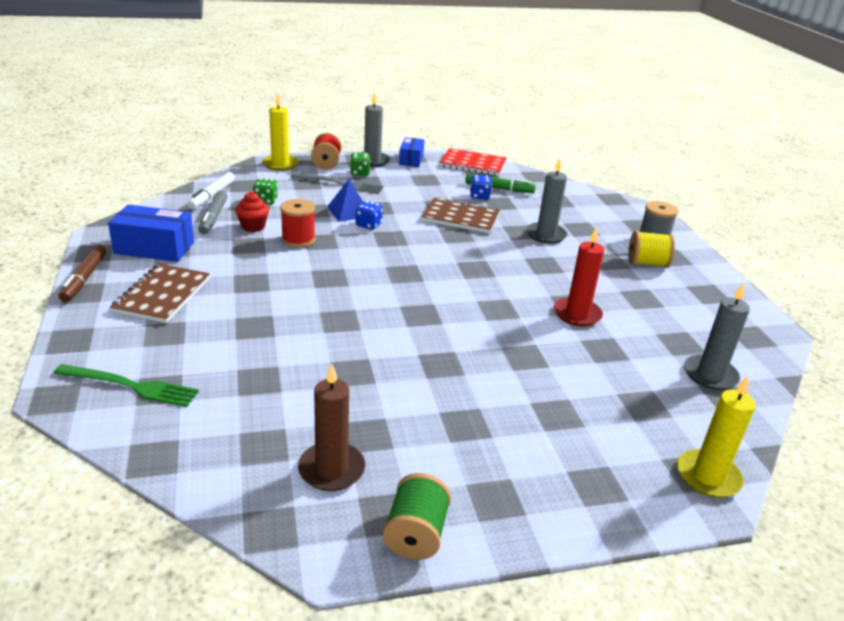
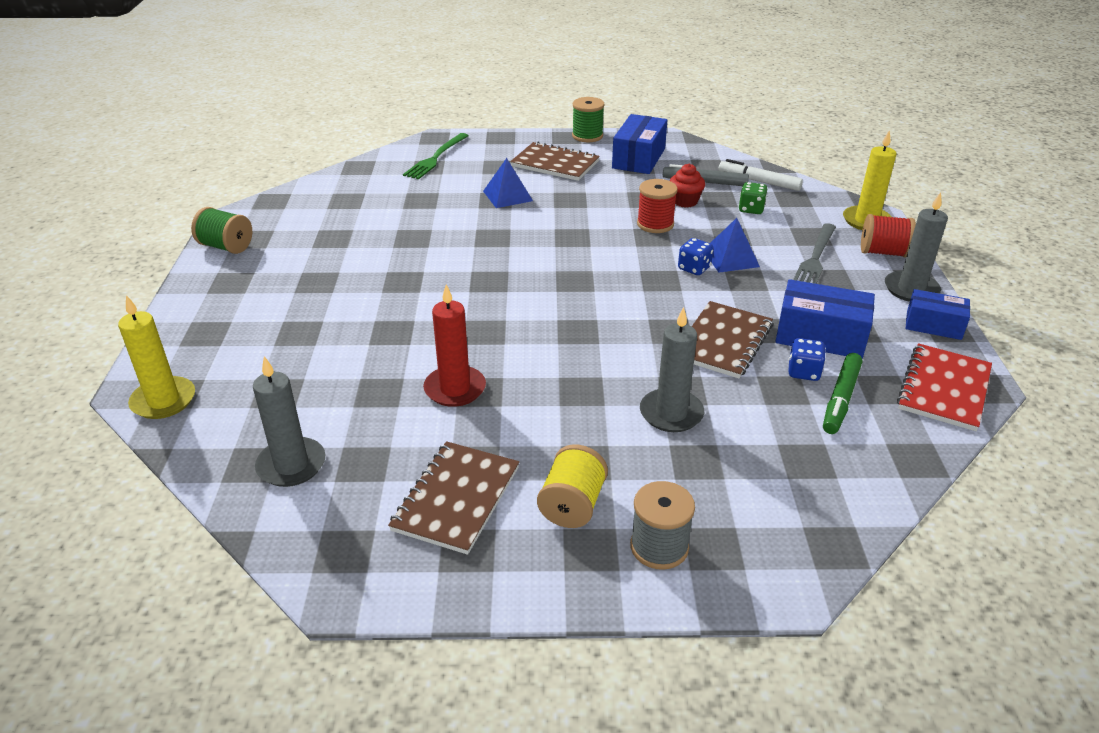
camera: 105 degrees right, 5 degrees up
brown marker [58,245,106,302] -> green spool [572,97,605,142]
brown candle [298,364,365,491] -> none
green dice [350,152,370,176] -> none
none -> brown notebook [388,441,519,555]
none -> blue pyramid [483,158,533,208]
none -> blue box [775,279,875,358]

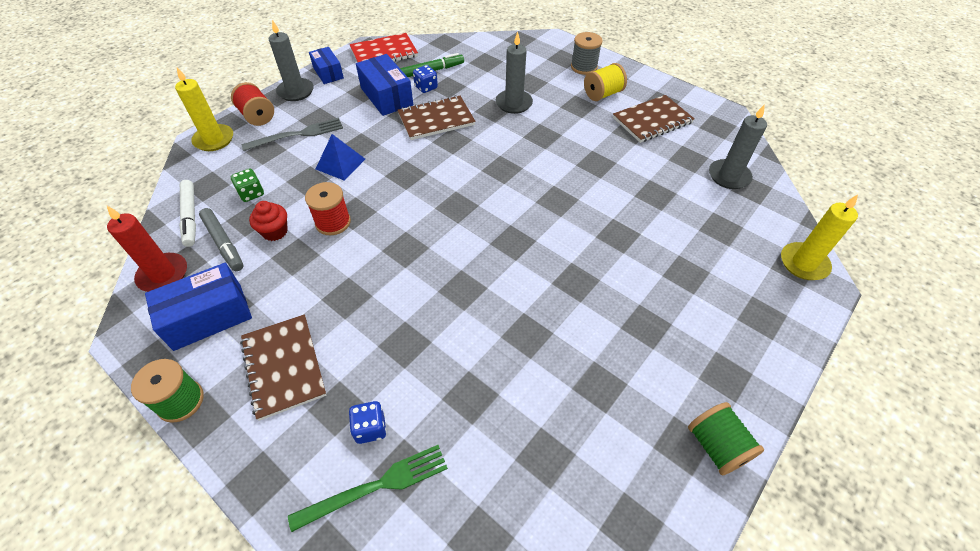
camera: 140 degrees left, 15 degrees up
red candle [423,284,486,407] -> red candle moved to [107,206,187,292]
blue pyramid [483,158,533,208] -> none
blue dice [678,238,714,275] -> blue dice moved to [349,401,387,444]

